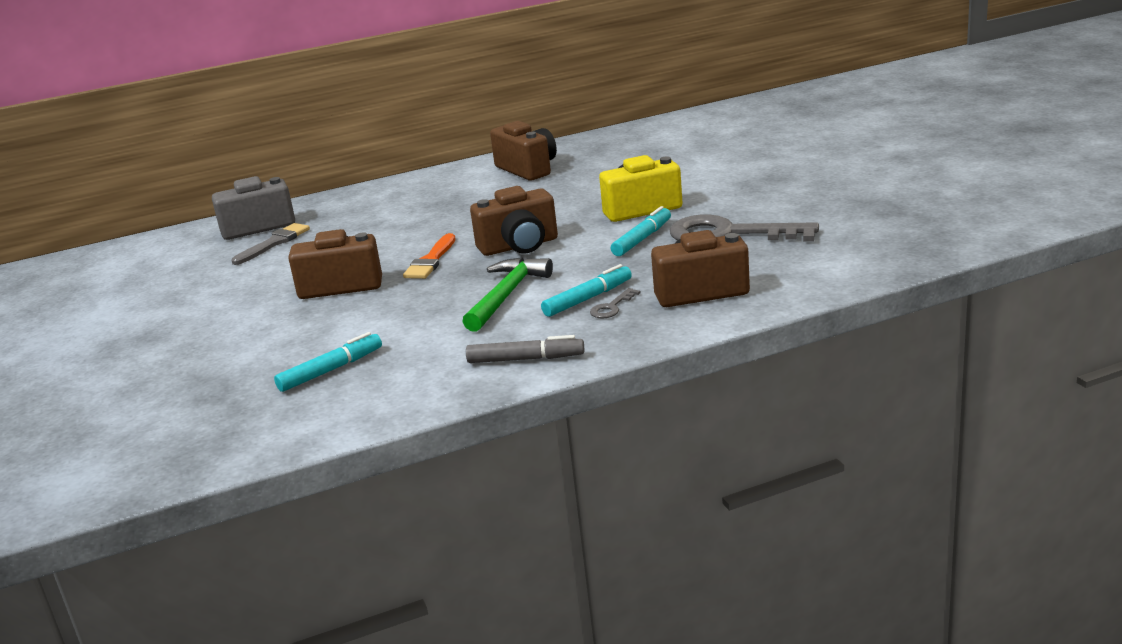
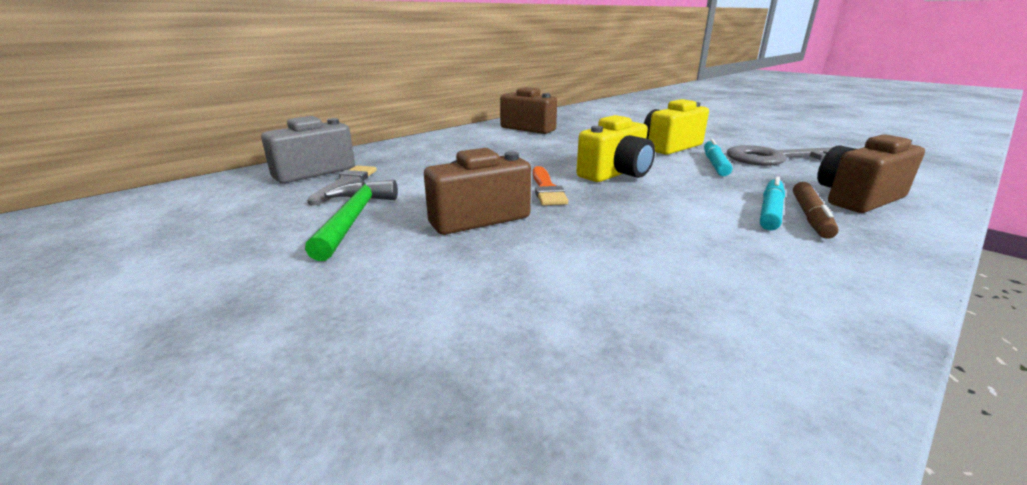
camera: 25 degrees left, 0 degrees up
turquoise marker [274,332,382,392] -> none
green hammer [462,257,553,332] -> green hammer moved to [305,180,398,261]
grey marker [466,335,584,363] -> none
brown camera [470,186,558,256] -> yellow camera [576,115,655,182]
grey key [590,288,641,318] -> brown marker [793,182,839,239]

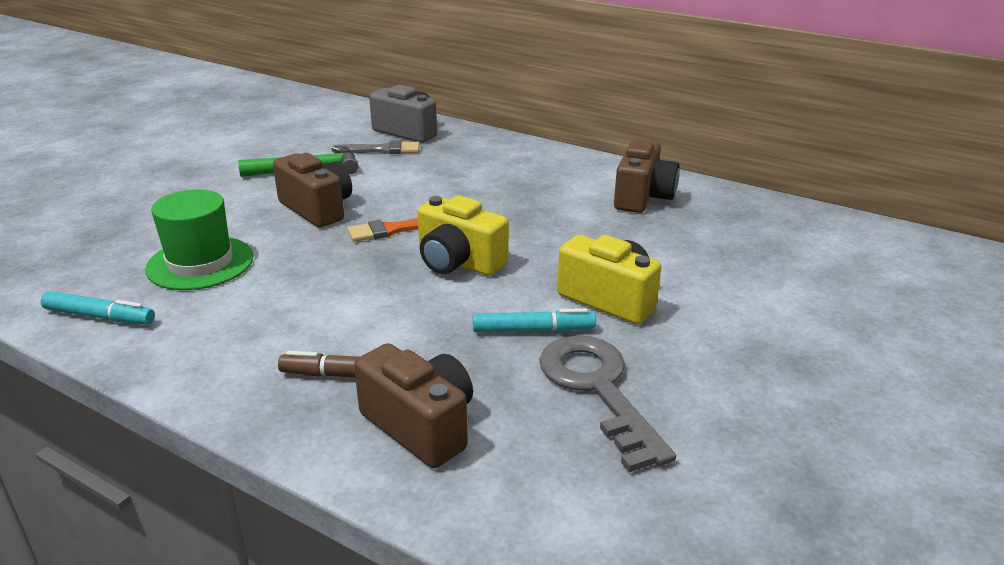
camera: 75 degrees right, 5 degrees up
turquoise marker [760,176,785,230] -> turquoise marker moved to [40,291,155,324]
none -> green hat [145,189,254,290]

